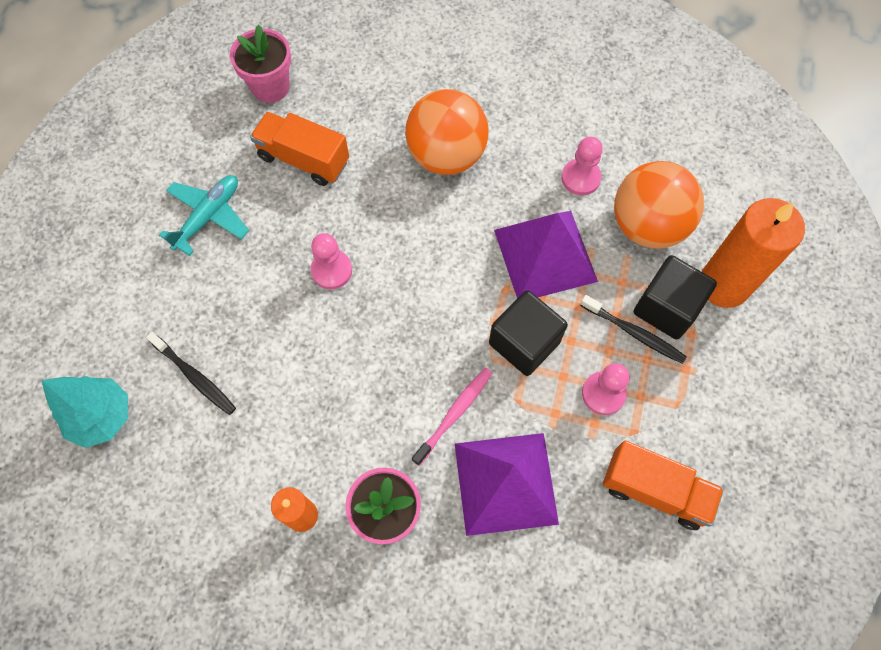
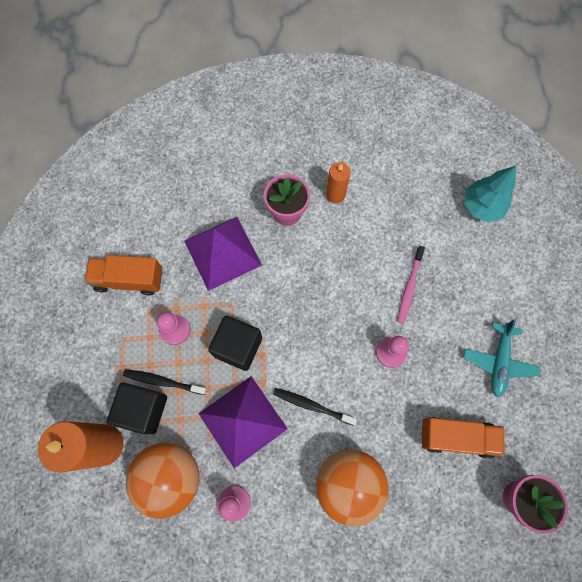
camera: 160 degrees right, 5 degrees up
black toothbrush [146,332,236,415] -> black toothbrush moved to [273,388,357,426]
pink toothbrush [412,368,492,466] -> pink toothbrush moved to [397,246,425,324]

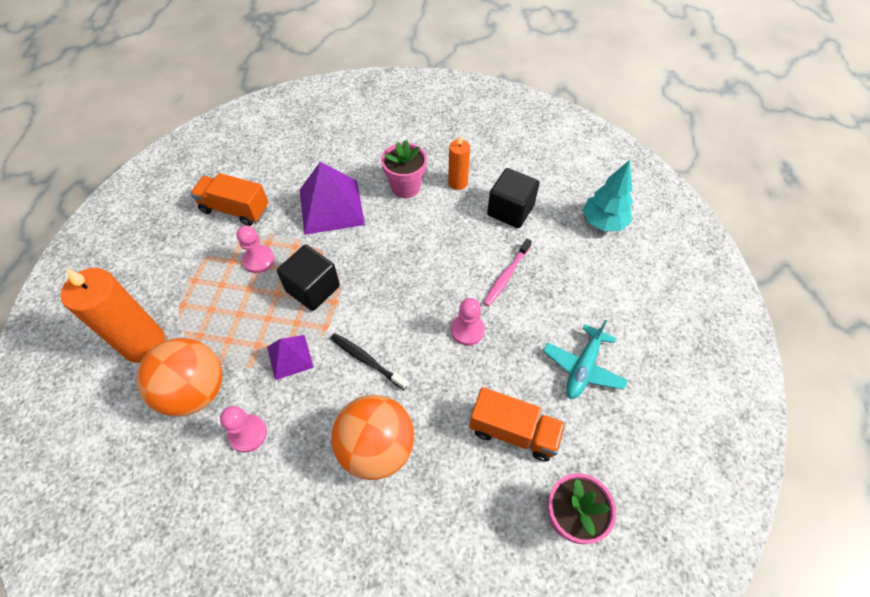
camera: 15 degrees right, 15 degrees down
black cube [107,383,167,434] -> black cube moved to [487,168,540,228]
black toothbrush [123,369,207,395] -> none
purple pyramid [198,376,288,468] -> purple pyramid [267,335,314,380], size x0.55

